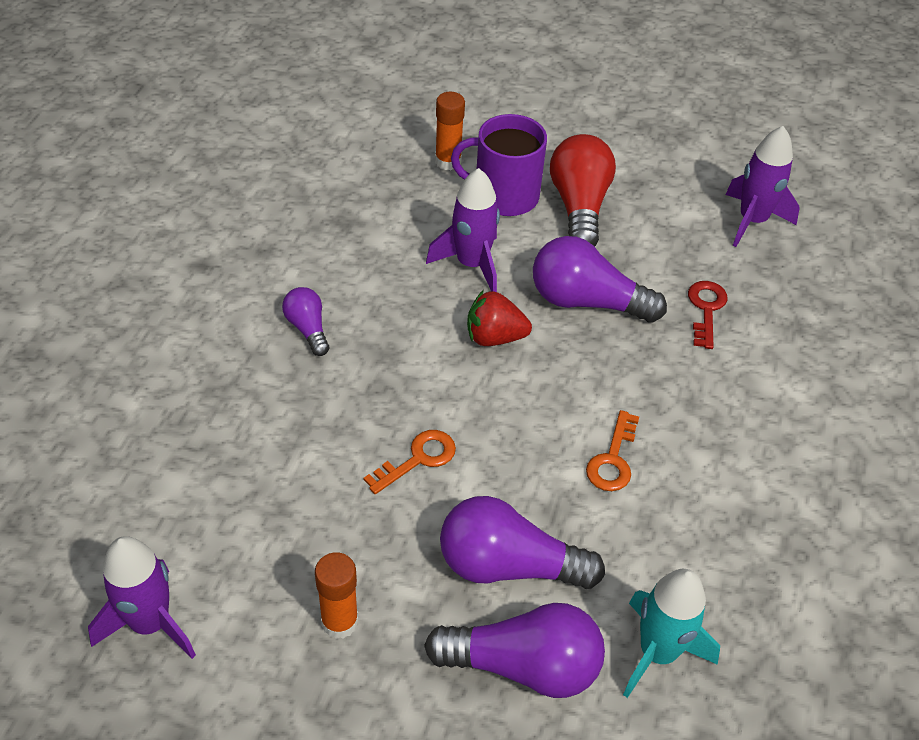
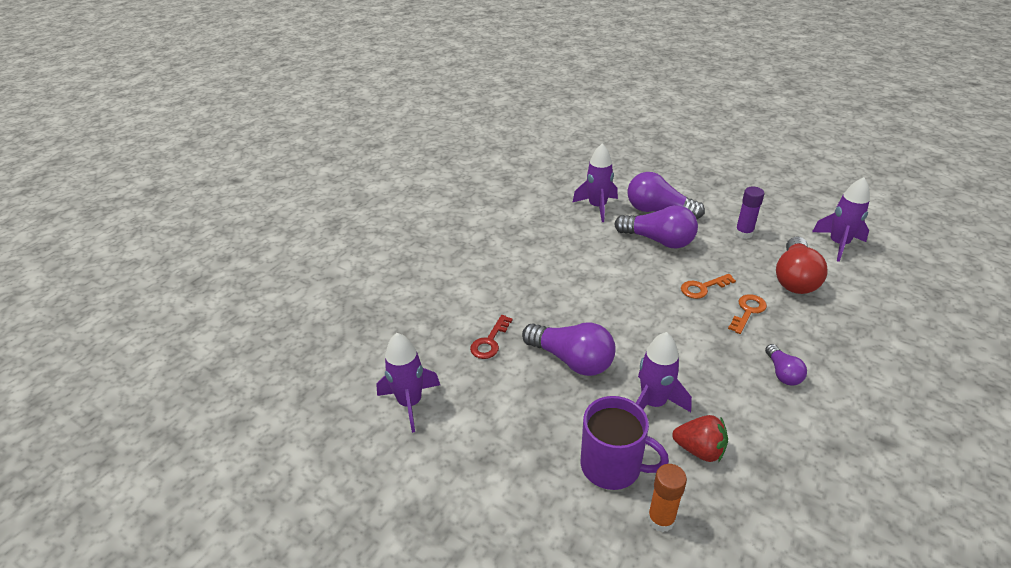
camera: 160 degrees left, 10 degrees down
orange glue stick [315,552,358,639] -> purple glue stick [735,186,764,239]
red strawberry [467,290,532,346] -> red strawberry moved to [672,415,728,462]
red light bulb [550,134,616,247] -> red light bulb moved to [776,237,828,294]
orange key [586,410,639,491] -> orange key moved to [728,294,767,334]
turquoise rocket [623,569,720,698] -> purple rocket [572,143,618,222]

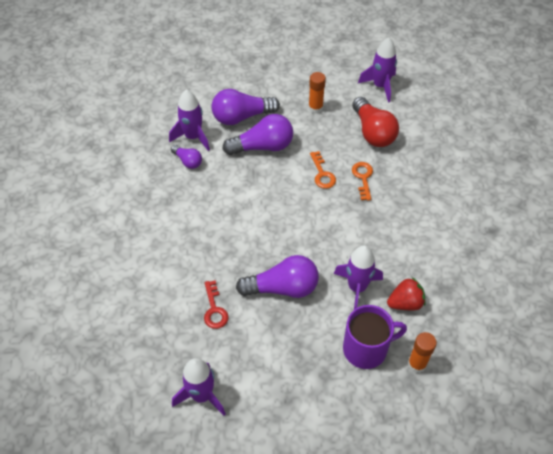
camera: 40 degrees left, 15 degrees up
orange key [681,274,736,299] -> orange key turned 45 degrees counterclockwise [310,151,336,189]
purple glue stick [735,186,764,239] -> orange glue stick [308,72,326,113]
purple light bulb [765,344,807,385] -> purple light bulb moved to [171,145,202,169]

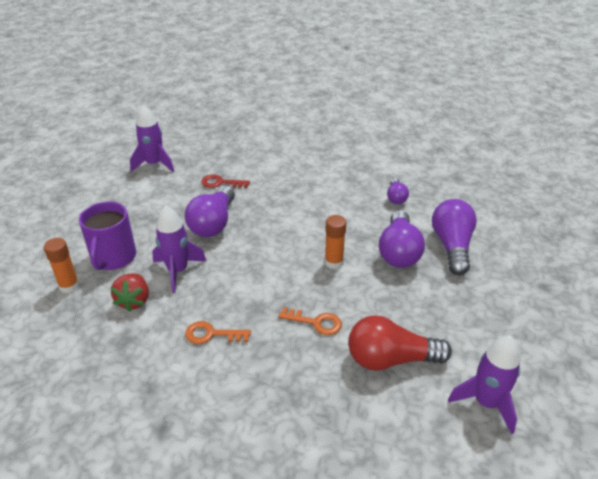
camera: 110 degrees right, 15 degrees down
purple rocket [169,90,210,151] -> none
purple light bulb [171,145,202,169] -> purple light bulb turned 60 degrees counterclockwise [387,178,409,204]
orange glue stick [308,72,326,113] -> orange glue stick moved to [325,215,346,269]
orange key [310,151,336,189] -> orange key moved to [185,321,251,344]

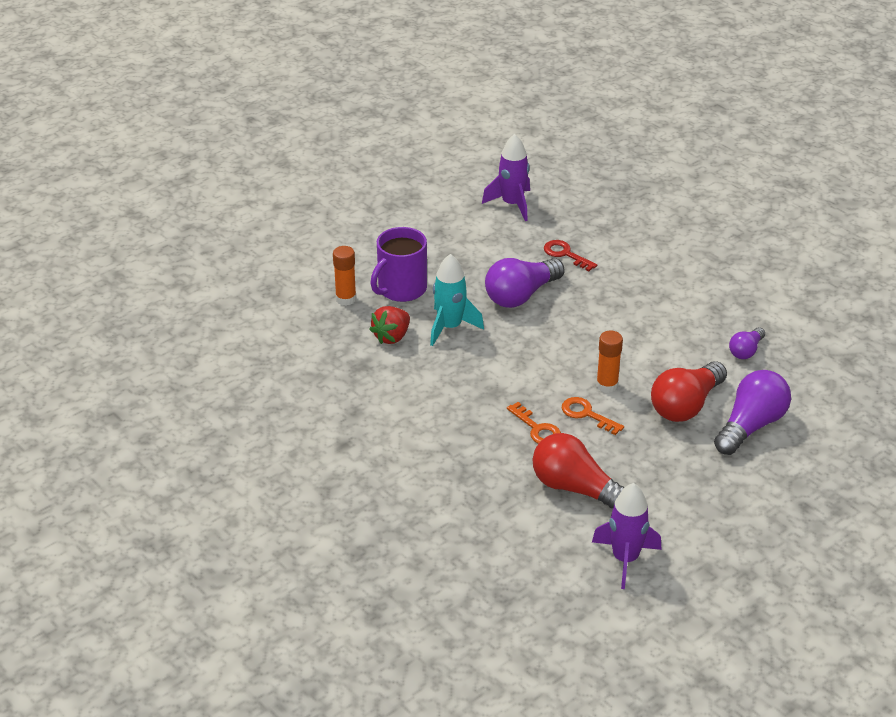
camera: 35 degrees right, 0 degrees up
purple rocket [152,205,206,293] -> turquoise rocket [430,254,484,346]
orange key [185,321,251,344] -> orange key moved to [562,397,624,435]
purple light bulb [379,210,425,268] -> red light bulb [651,361,727,422]

